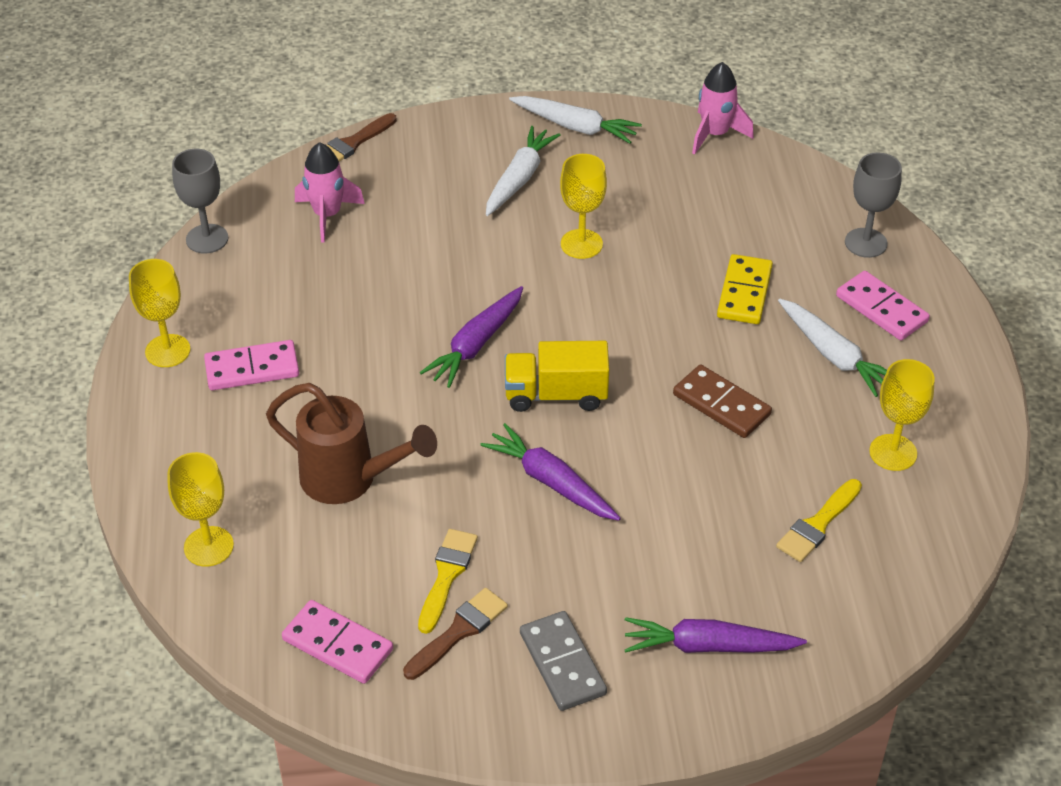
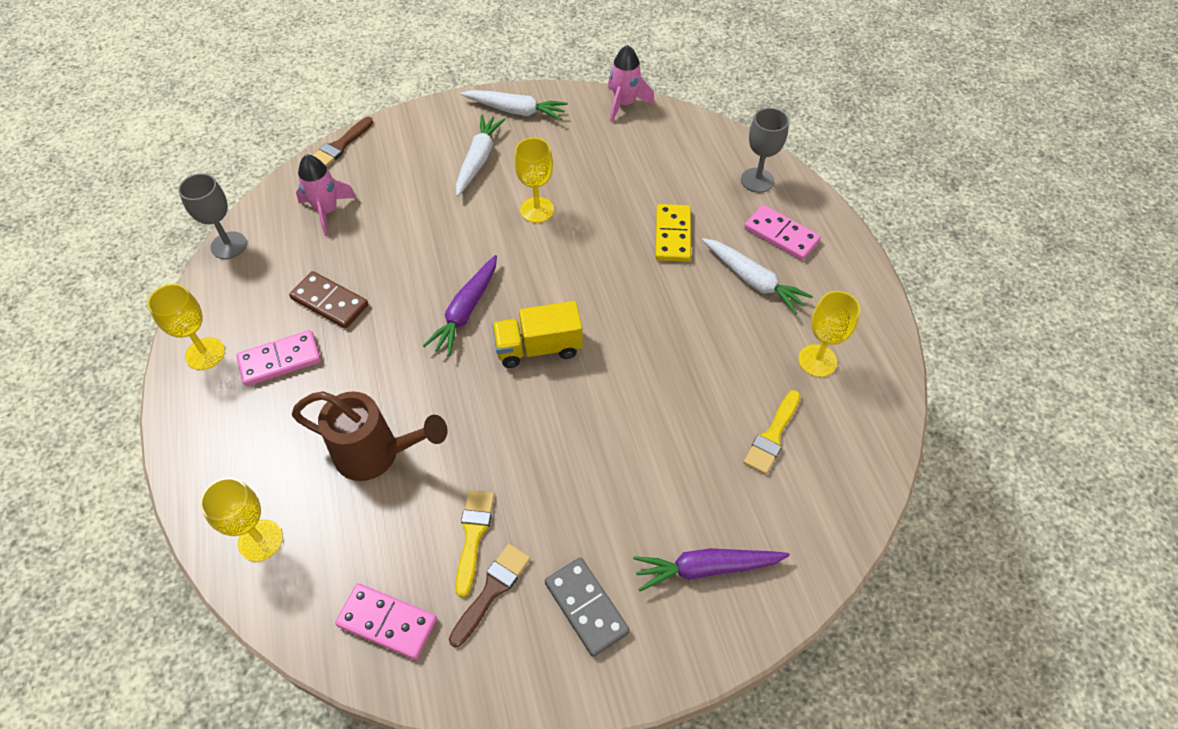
camera: 10 degrees left, 10 degrees up
purple carrot [480,423,621,521] -> none
brown domino [673,365,772,438] -> brown domino moved to [289,271,368,329]

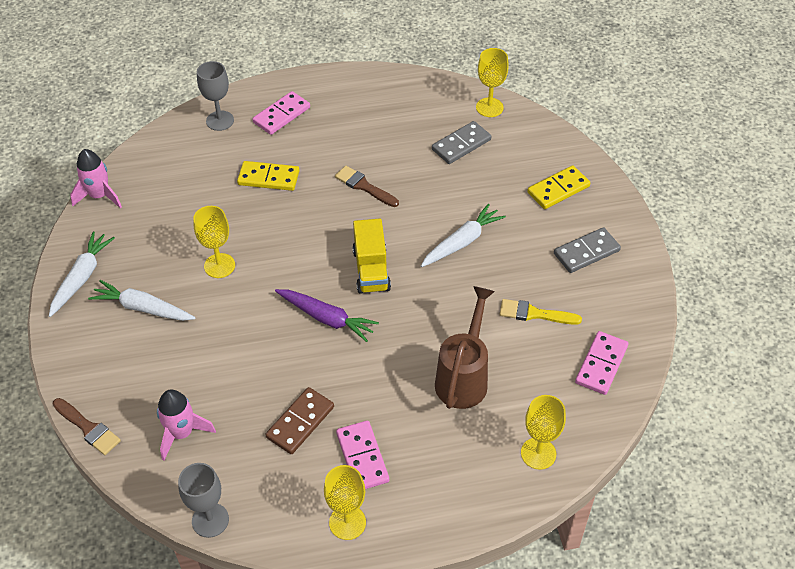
camera: 85 degrees left, 5 degrees down
brown brush [449,544,530,647] -> brown brush moved to [335,166,399,207]
purple carrot [633,548,790,591] -> yellow domino [527,165,590,209]
white carrot [702,238,813,315] -> white carrot moved to [421,204,506,267]
yellow brush [743,390,801,474] -> grey domino [432,121,491,164]
yellow goblet [798,291,860,377] -> yellow goblet moved to [476,48,509,117]

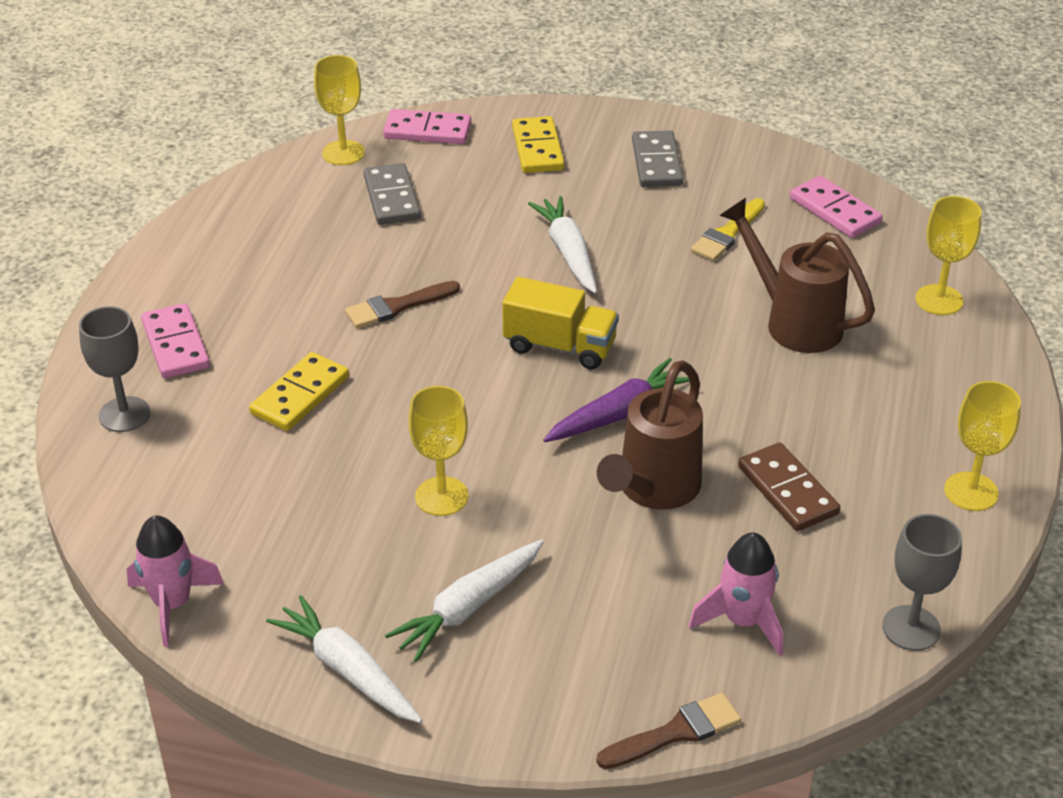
camera: 65 degrees left, 10 degrees down
pink domino [336,421,389,489] -> pink domino moved to [383,109,471,144]
none -> brown watering can [597,360,703,510]

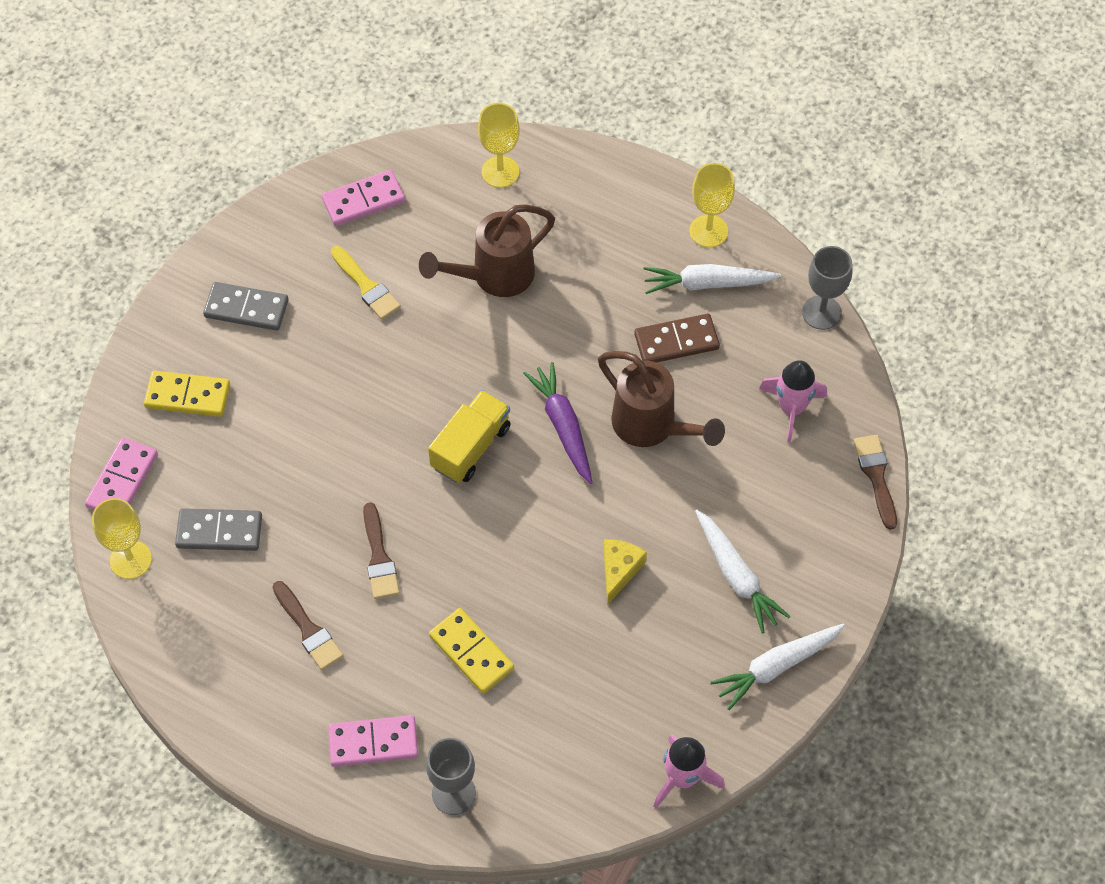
camera: 75 degrees left, 20 degrees up
yellow goblet [409,386,468,516] -> yellow cheese [603,539,647,605]
white carrot [528,196,597,294] -> white carrot moved to [643,264,781,294]
none -> brown brush [272,581,343,670]

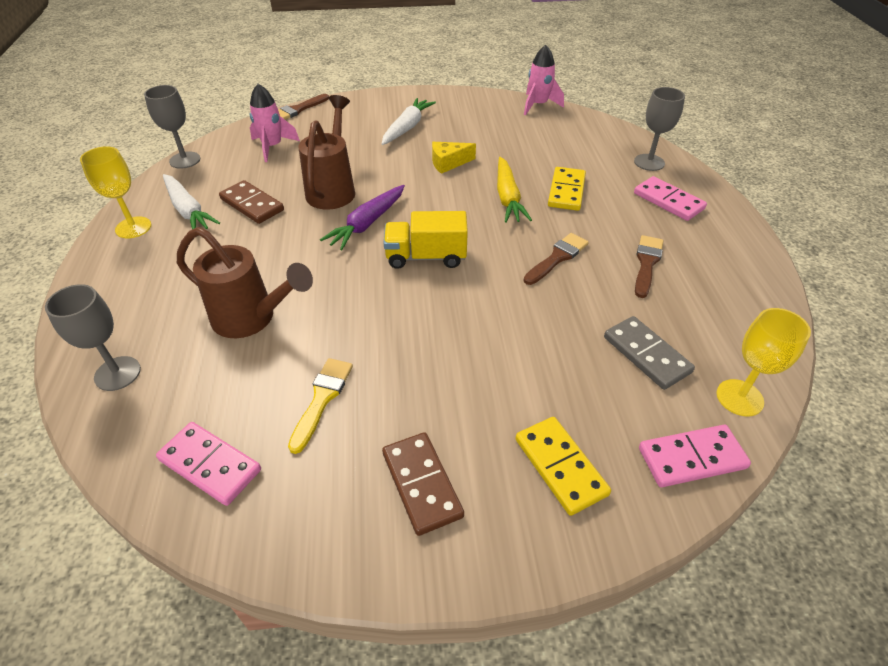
camera: 125 degrees left, 15 degrees down
grey domino [203,282,289,331] -> brown domino [382,432,464,536]
yellow goblet [478,103,520,188] -> grey goblet [45,284,141,391]
white carrot [710,623,845,710] -> none
none -> yellow carrot [497,157,532,223]

